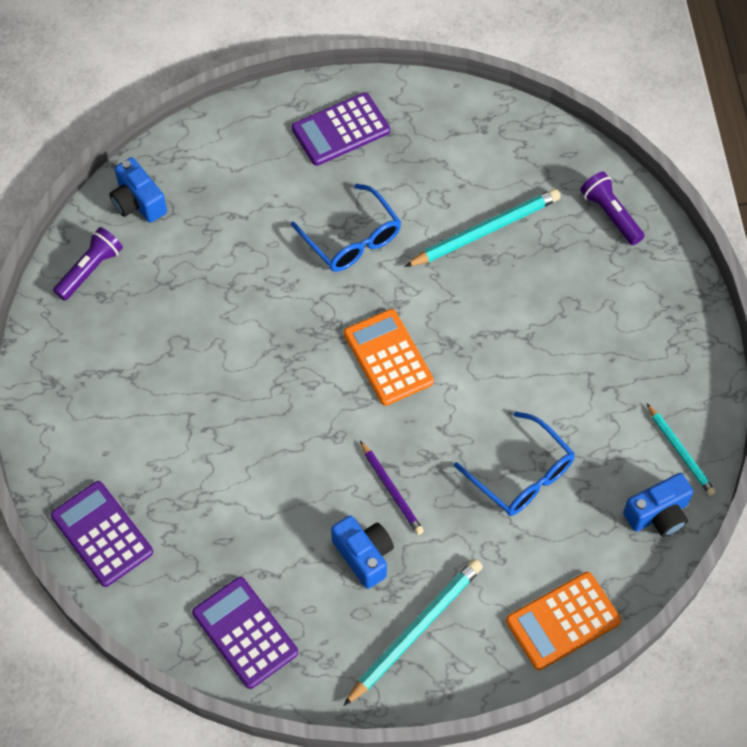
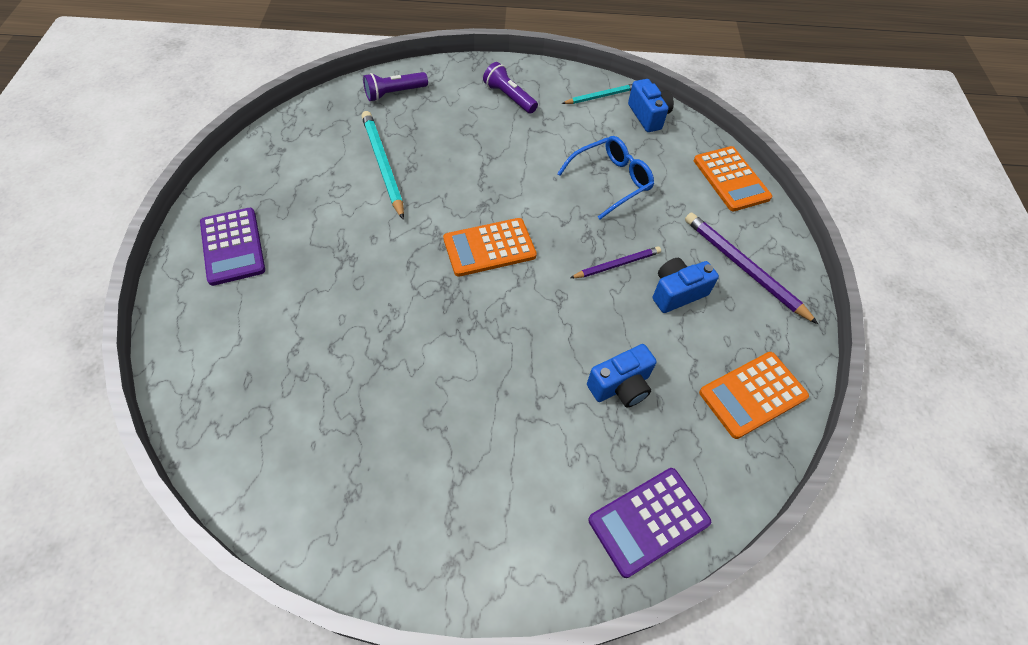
camera: 85 degrees left, 5 degrees down
purple flashlight [53,227,123,301] -> purple flashlight moved to [483,62,538,114]
blue camera [109,157,167,223] -> blue camera moved to [587,344,657,408]
purple calculator [192,577,298,689] -> orange calculator [699,352,809,439]
blue glasses [291,184,401,272] -> none
turquoise pencil [343,559,483,706] -> purple pencil [685,212,818,324]

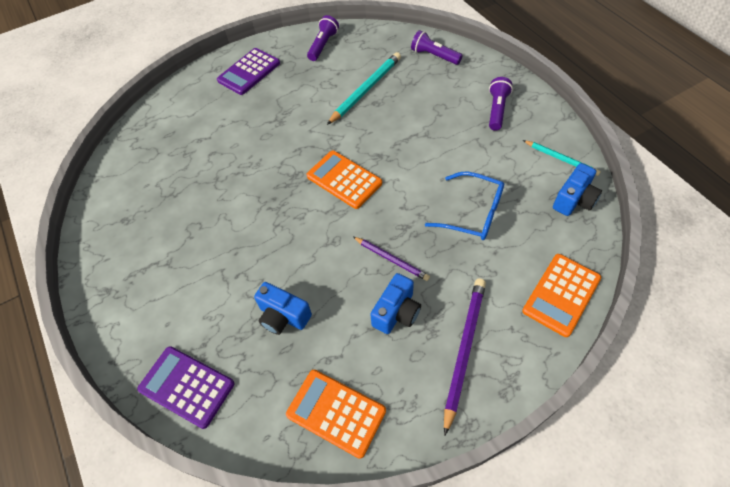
camera: 65 degrees right, 0 degrees up
blue camera [653,258,719,313] -> blue camera turned 90 degrees clockwise [370,273,421,334]
none -> purple flashlight [307,15,339,61]

